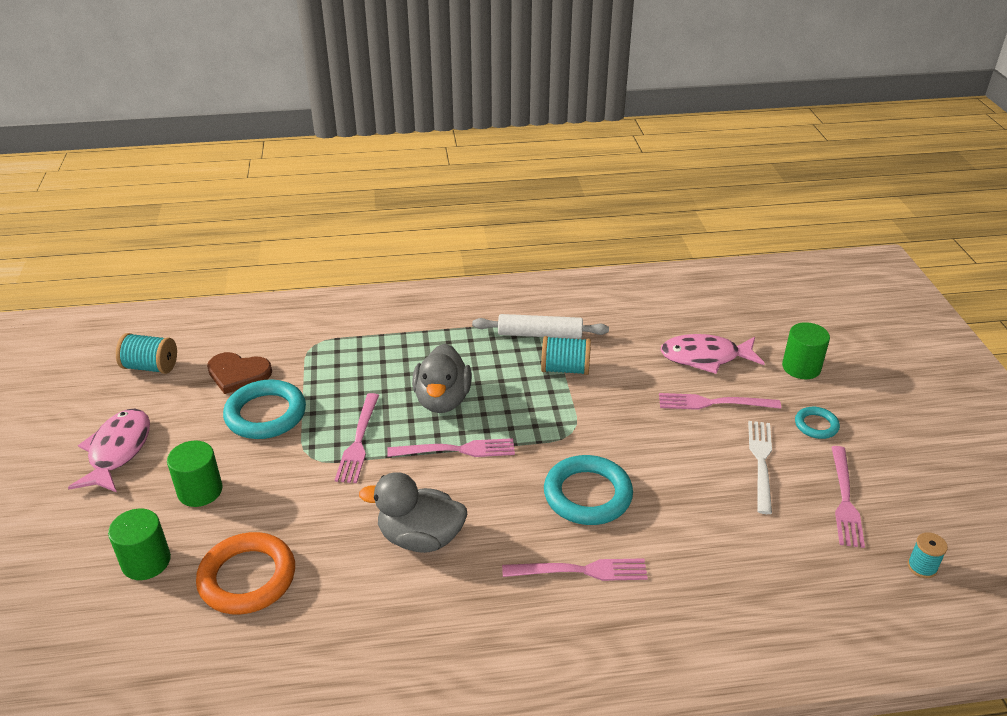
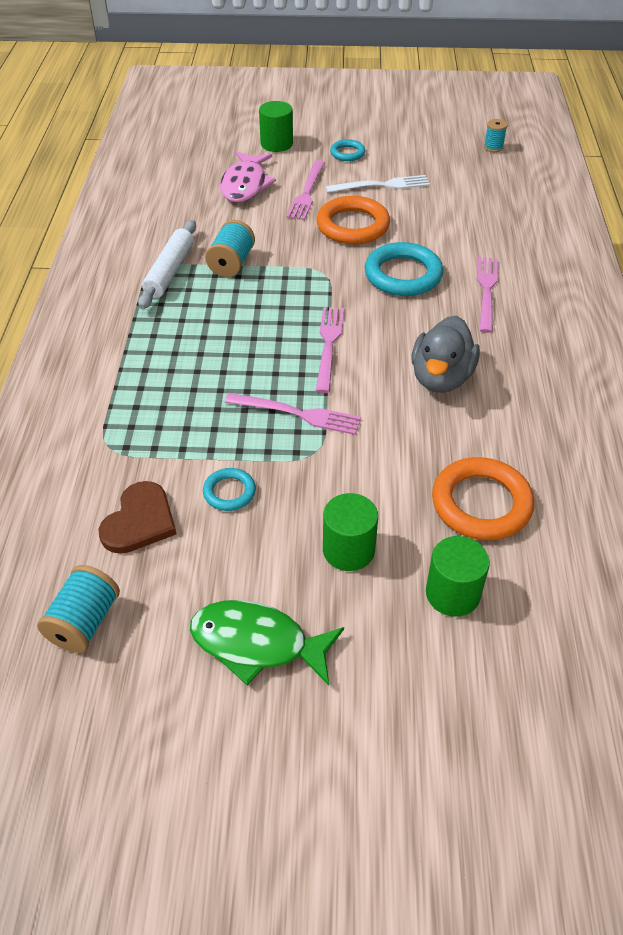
camera: 80 degrees left, 10 degrees up
pink fish [68,409,150,492] -> green fish [190,600,344,685]
turquoise ring [223,380,306,439] -> turquoise ring [203,468,256,511], size x0.53
grey duck [412,344,472,413] -> none
white fork [748,421,772,514] -> white fork turned 150 degrees clockwise [326,175,430,193]
pink fork [831,446,865,548] -> none
none -> orange ring [316,196,390,244]

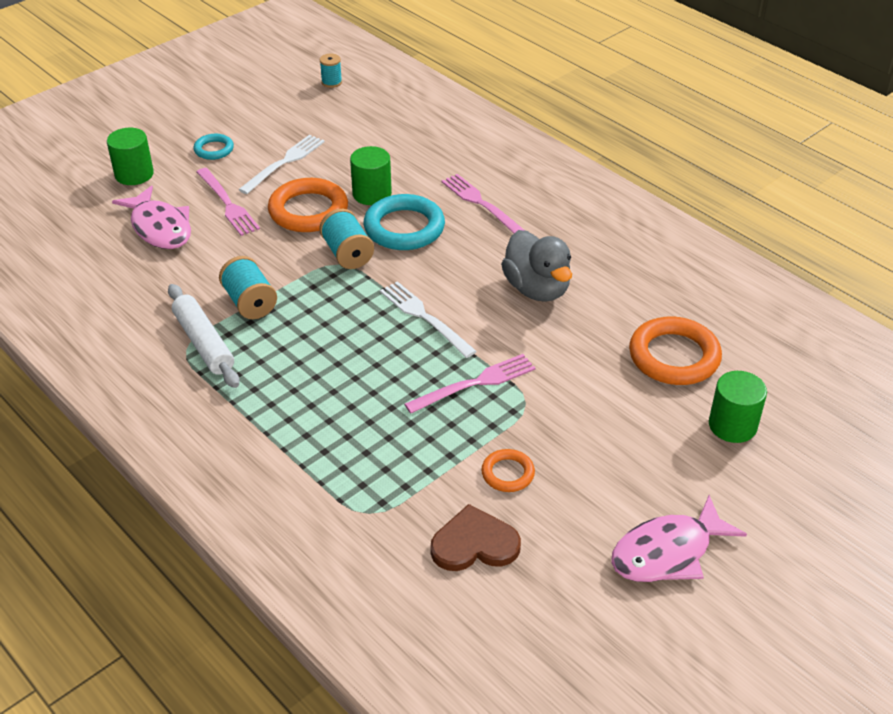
camera: 45 degrees left, 5 degrees down
turquoise spool [37,565,120,653] -> turquoise spool moved to [319,209,374,269]
brown heart [98,481,176,554] -> brown heart turned 75 degrees counterclockwise [430,504,521,571]
green fish [190,600,344,685] -> pink fish [611,495,747,582]
turquoise ring [203,468,256,511] -> orange ring [481,449,535,492]
pink fork [316,307,344,393] -> white fork [380,281,477,358]
green cylinder [323,493,378,571] -> green cylinder moved to [350,146,392,205]

